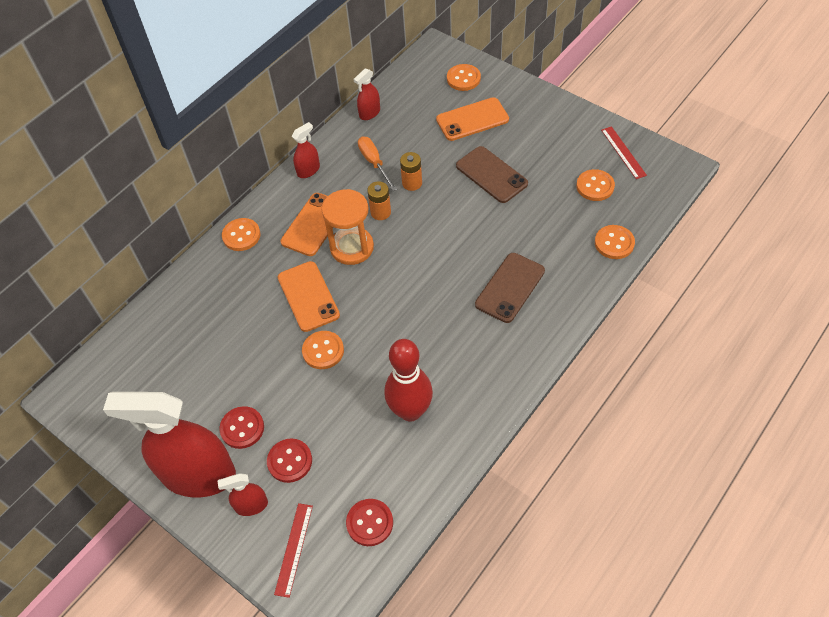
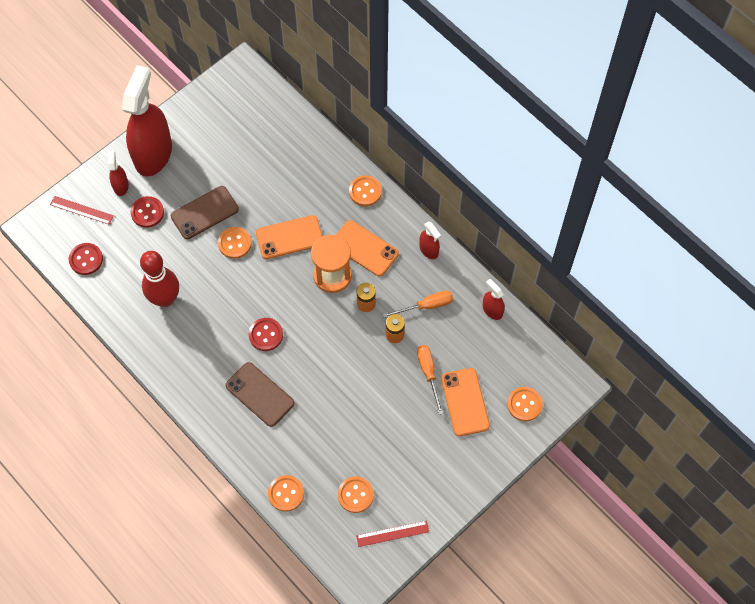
camera: 95 degrees right, 10 degrees up
red button [219,406,264,449] -> red button moved to [249,318,283,351]
brown phone [456,146,528,203] -> brown phone moved to [171,186,239,239]
none -> orange screwdriver [417,345,443,415]

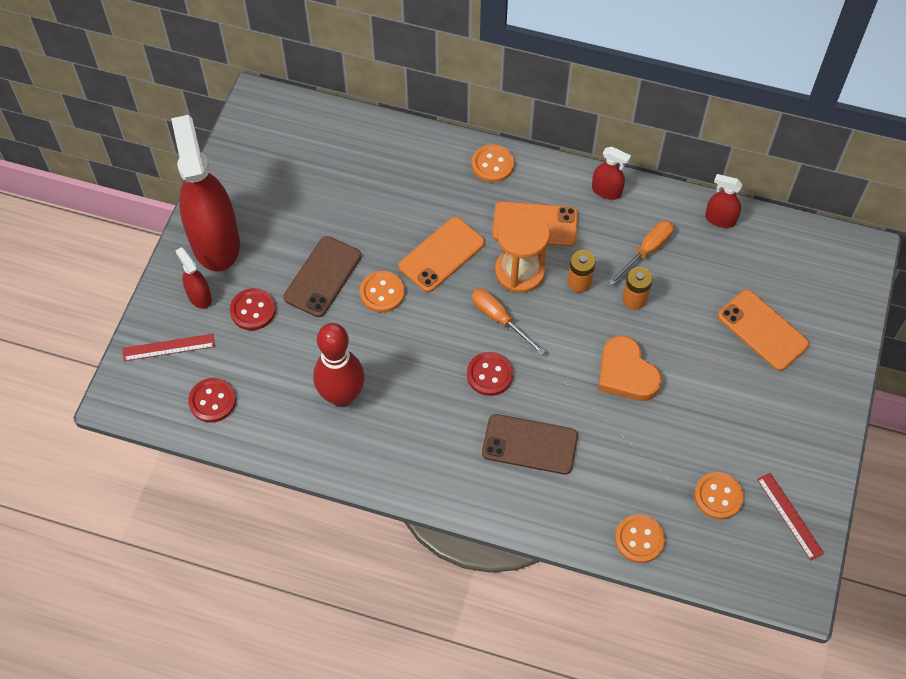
camera: 30 degrees left, 5 degrees down
red ruler [356,521,429,547] -> red ruler turned 75 degrees counterclockwise [757,473,824,560]
orange screwdriver [417,345,443,415] -> orange screwdriver moved to [472,289,546,355]
orange button [507,387,543,422] -> none
none -> orange heart [598,336,662,401]

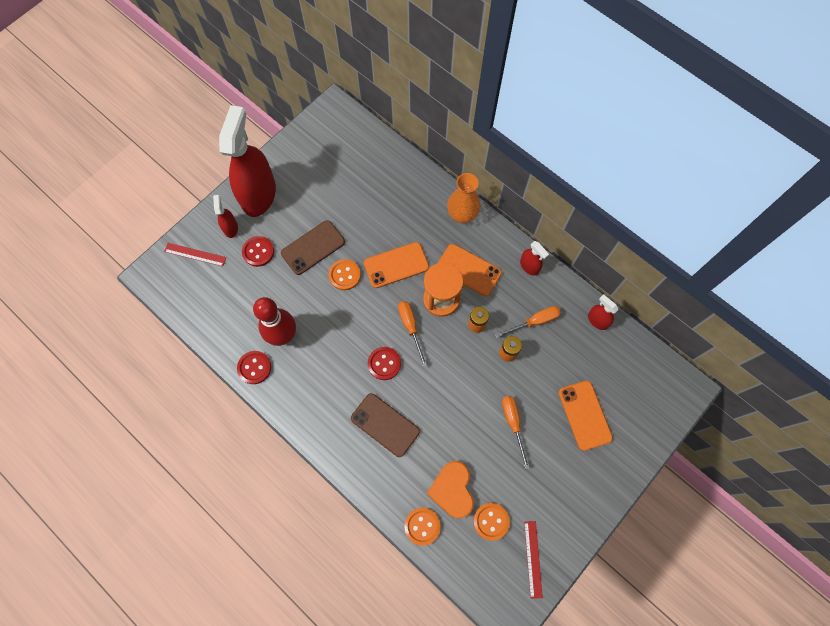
camera: 25 degrees right, 10 degrees up
red button [188,378,236,423] -> red button moved to [237,351,271,384]
orange button [472,144,514,183] -> orange vase [447,173,481,223]
orange heart [598,336,662,401] -> orange heart moved to [427,461,474,518]
none -> orange screwdriver [502,396,530,469]

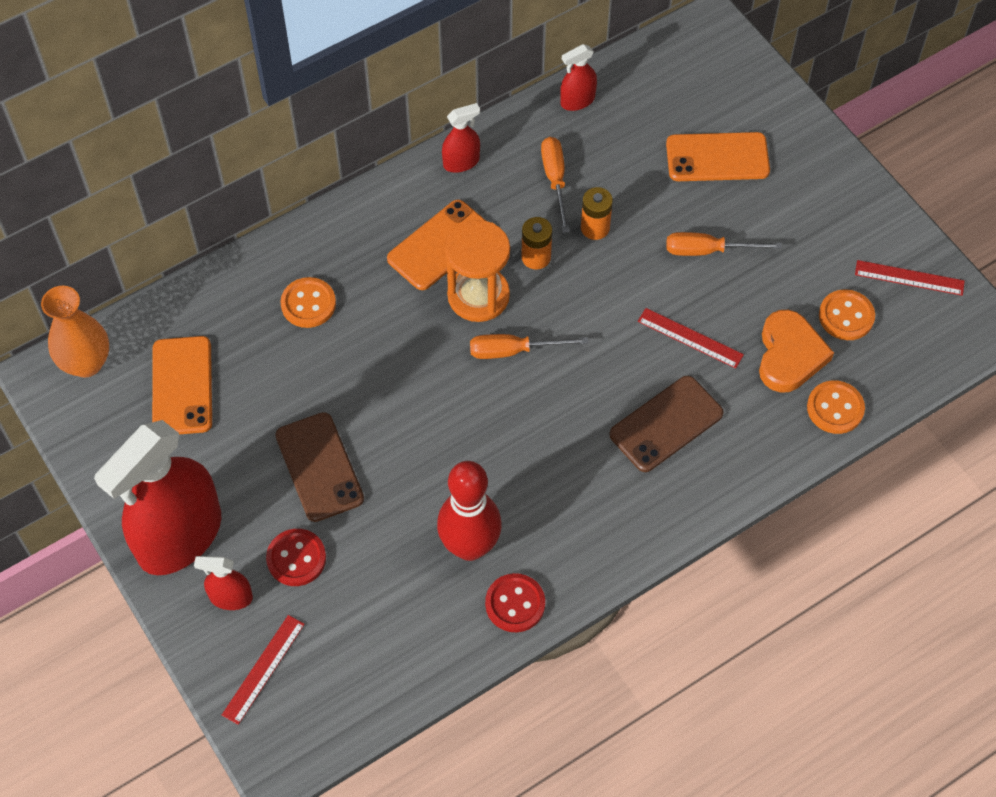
camera: 75 degrees left, 10 degrees down
red spray bottle [219,105,276,217] -> red spray bottle turned 75 degrees counterclockwise [94,420,221,575]
orange button [328,259,361,290] -> orange button moved to [280,277,336,328]
orange phone [364,242,429,288] -> orange phone moved to [152,336,212,434]
red button [368,347,401,380] -> none
orange heart [427,461,474,518] -> orange heart turned 90 degrees counterclockwise [759,310,834,393]
orange vase [447,173,481,223] -> orange vase moved to [41,286,109,377]
none -> red ruler [638,308,744,368]

